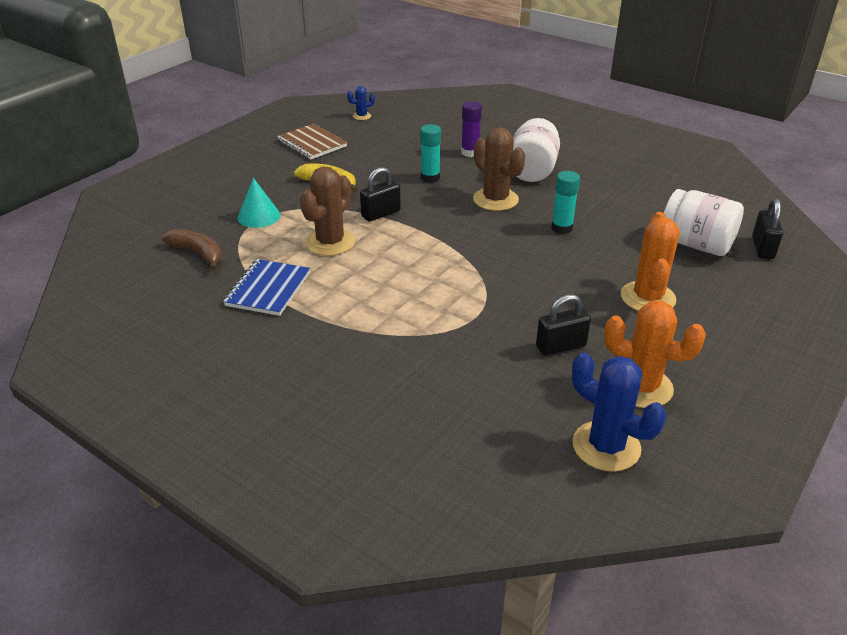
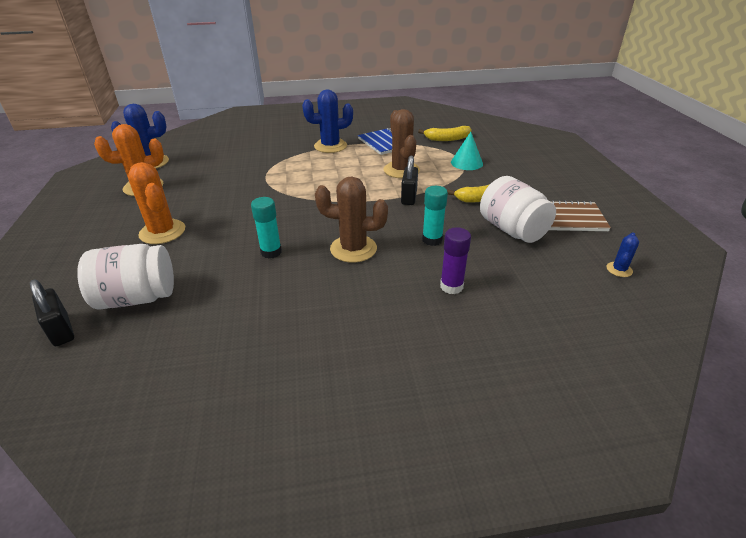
camera: 135 degrees right, 0 degrees up
brown banana [162,229,222,270] -> yellow banana [418,126,472,141]
white jar [513,118,560,182] -> white jar moved to [480,176,556,243]
black padlock [536,294,591,356] -> none
none -> blue cactus [302,90,353,153]

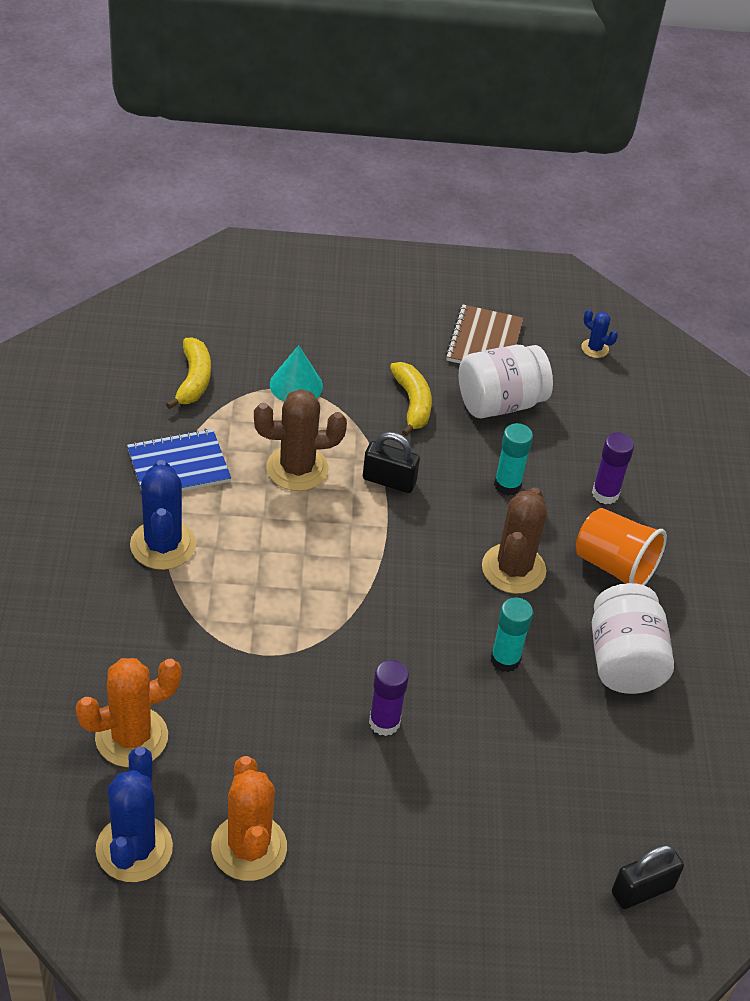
camera: 85 degrees left, 10 degrees up
white jar [77,244,174,310] -> white jar moved to [592,583,674,694]
orange cactus [128,162,185,244] -> orange cactus moved to [75,658,181,767]
none -> purple glue stick [369,660,409,736]
none -> orange cup [576,508,667,585]

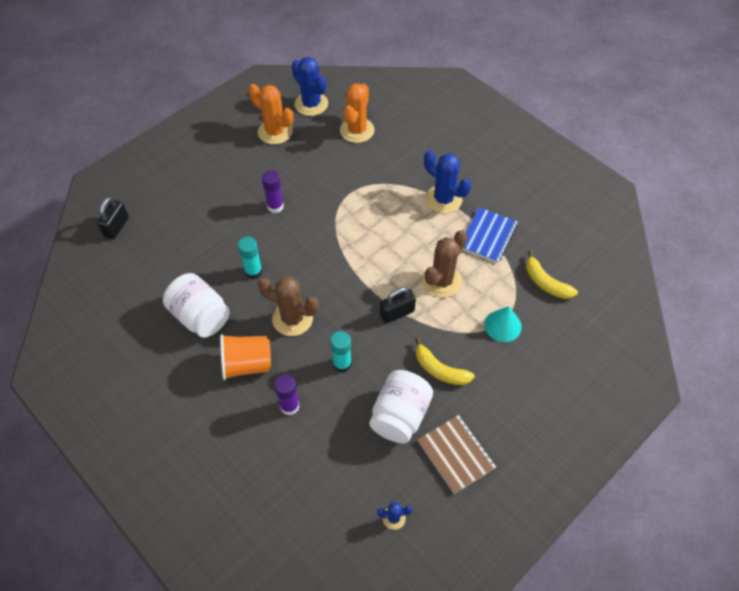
camera: 140 degrees right, 10 degrees up
brown cactus [482,487,547,594] -> brown cactus turned 45 degrees counterclockwise [258,276,319,336]

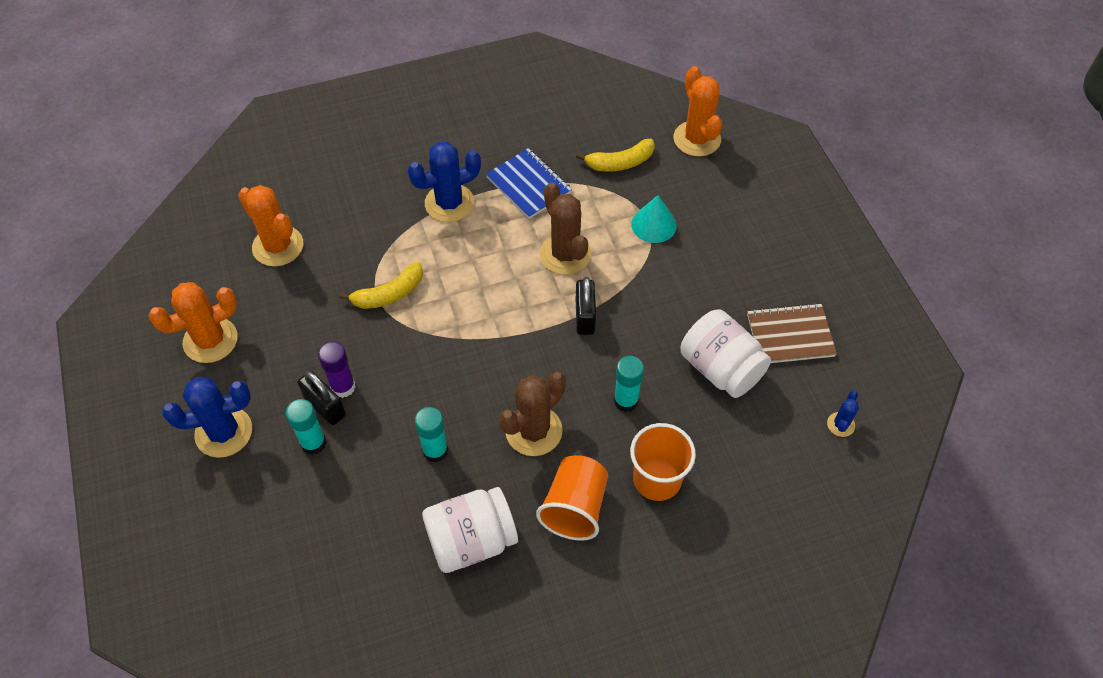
camera: 65 degrees left, 0 degrees up
black padlock [97,197,129,239] -> black padlock moved to [298,371,346,425]
purple glue stick [274,375,299,415] -> orange cup [630,423,696,501]
blue cactus [292,57,328,116] -> blue cactus moved to [162,377,252,458]
yellow banana [415,338,475,385] -> yellow banana moved to [339,262,423,309]
none -> turquoise glue stick [286,399,326,455]
none -> orange cactus [673,66,722,157]

